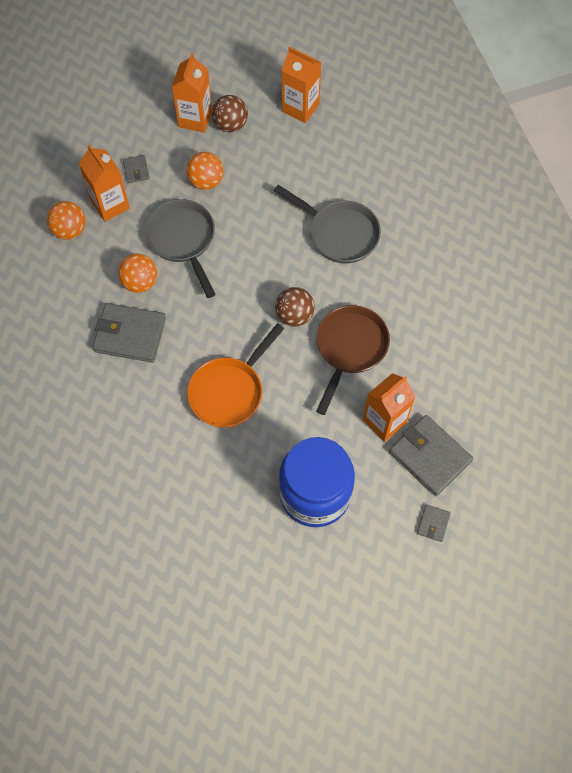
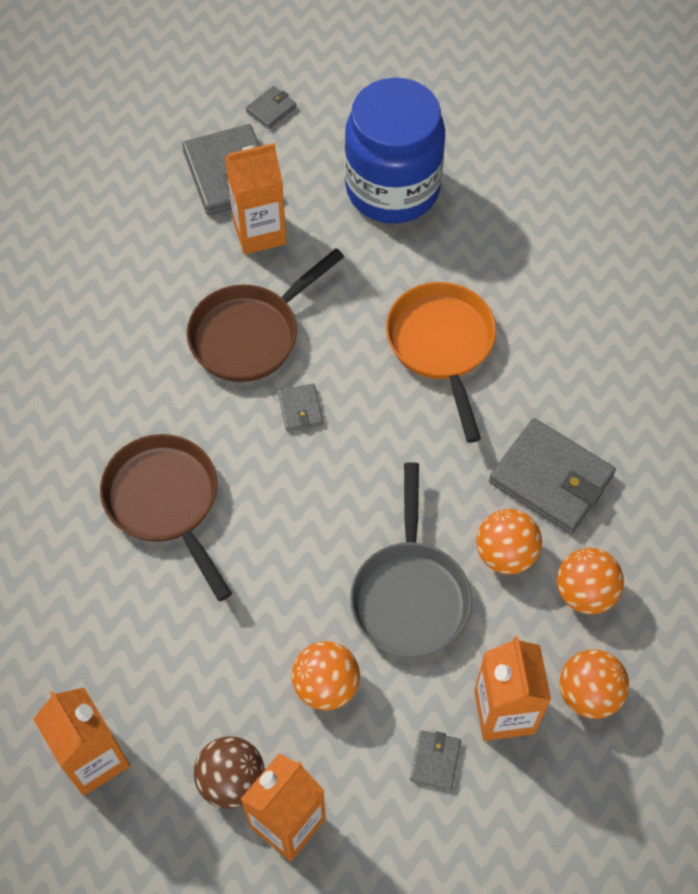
camera: 155 degrees left, 5 degrees down
orange pan [187,323,284,428] -> orange pan turned 75 degrees counterclockwise [386,282,496,443]
grey pan [274,185,381,263] -> brown pan [100,434,232,601]
brown ball [275,287,315,327] -> grey wallet [278,384,323,431]
none -> orange ball [557,548,624,614]

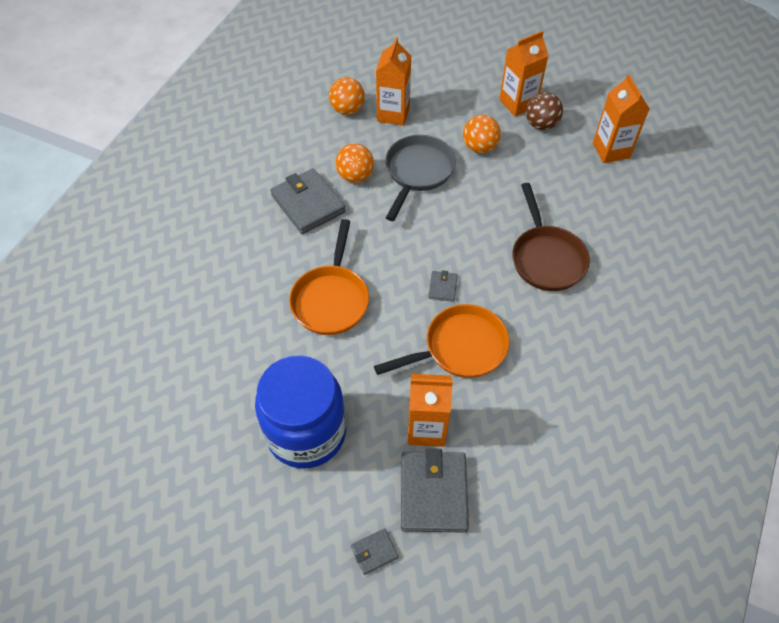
camera: 160 degrees left, 5 degrees down
brown pan [187,248,344,382] -> orange pan [374,304,509,378]
grey wallet [410,730,461,790] -> none
orange ball [557,548,624,614] -> none

